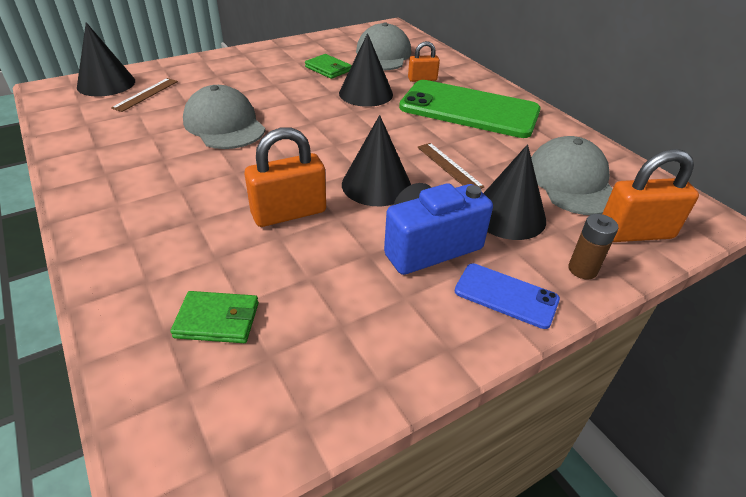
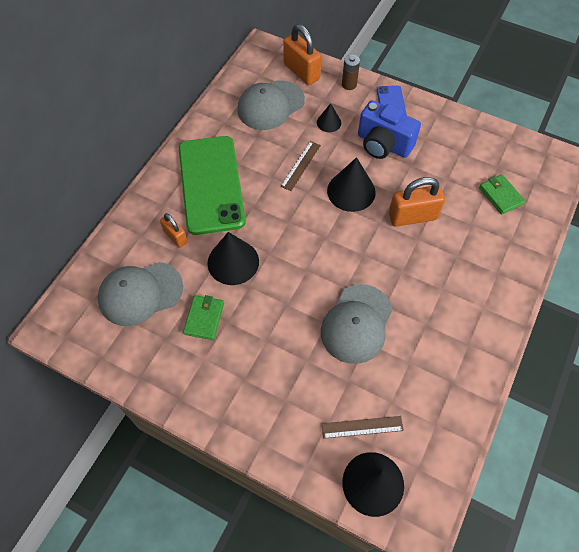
camera: 120 degrees left, 20 degrees up
orange padlock [245,127,326,227] -> orange padlock turned 45 degrees counterclockwise [389,177,445,227]
black cone [484,144,546,240] -> black cone [317,103,341,132], size x0.55

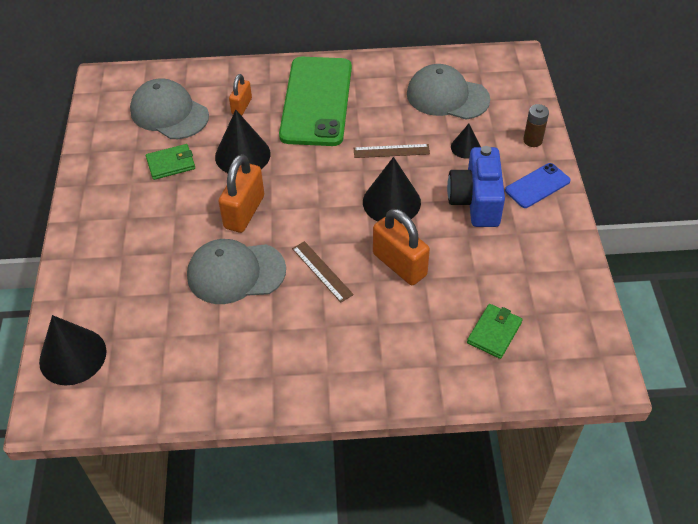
camera: 60 degrees right, 10 degrees down
green phone [179,136,246,235] -> green phone turned 45 degrees counterclockwise [279,57,352,146]
orange padlock [283,24,321,85] -> orange padlock moved to [218,154,264,233]
brown ruler [322,416,404,439] -> brown ruler moved to [292,241,354,302]

